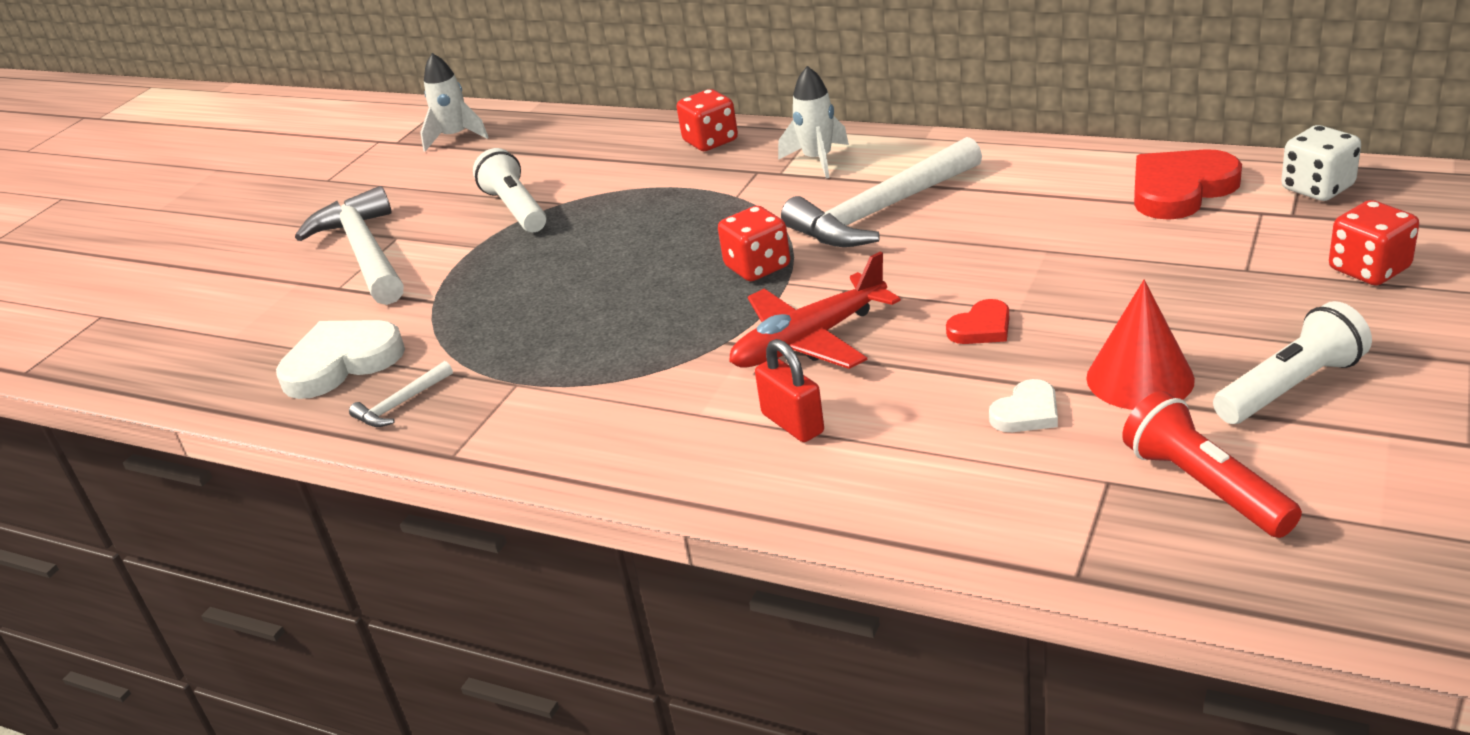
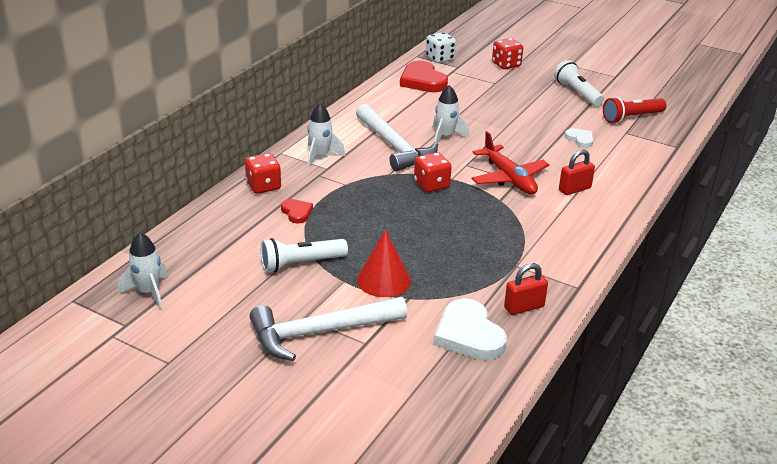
camera: 90 degrees left, 0 degrees up
white hammer [349,361,453,427] -> red padlock [504,263,548,315]
red heart [946,299,1009,344] -> red heart moved to [281,199,313,224]
red cone [1086,280,1195,410] -> red cone moved to [357,230,411,297]
none -> white rocket [433,85,469,143]

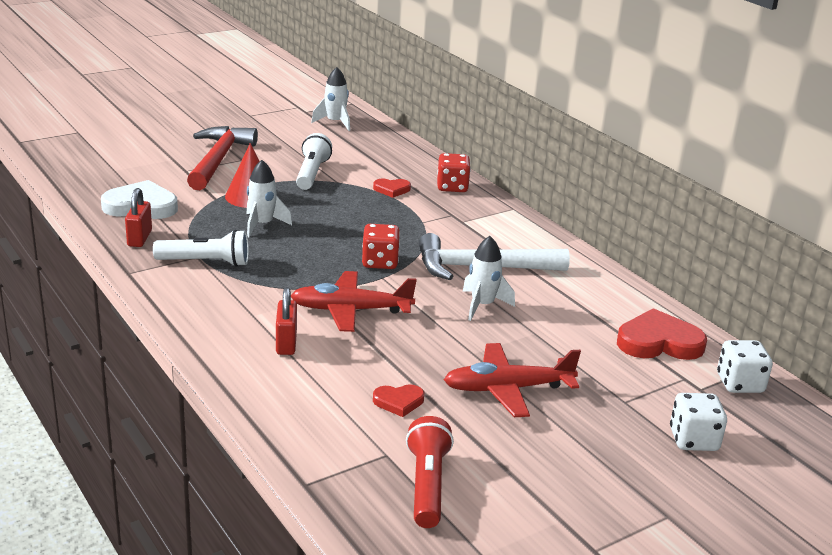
camera: 115 degrees right, 5 degrees down
white hammer [250,297,407,361] -> red hammer [187,126,258,190]
white rocket [308,103,345,168] -> white rocket moved to [246,160,292,237]
red dice [492,38,523,69] -> white dice [670,393,727,451]
white flashlight [554,60,604,106] -> white flashlight moved to [153,230,249,267]
white heart [565,128,593,148] -> red heart [373,384,424,417]
none -> red plane [444,343,581,417]

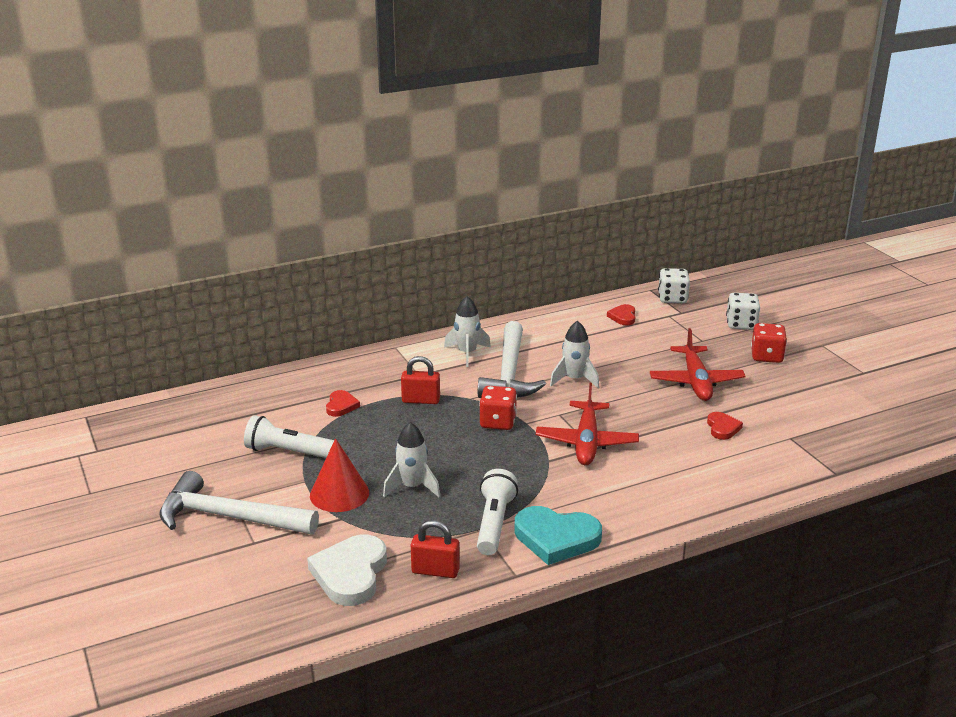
camera: 80 degrees left, 0 degrees up
red hammer [187,126,258,190] -> white hammer [159,471,319,534]
red padlock [276,287,297,355] -> red padlock moved to [401,356,440,404]
white rocket [311,67,350,131] -> white rocket moved to [444,296,491,367]
red flashlight [406,416,454,528] -> none
red dice [437,153,471,192] -> red dice moved to [751,323,787,363]
red heart [617,308,707,360] -> red heart [607,304,635,325], size x0.53
none -> turquoise heart [514,506,602,565]

